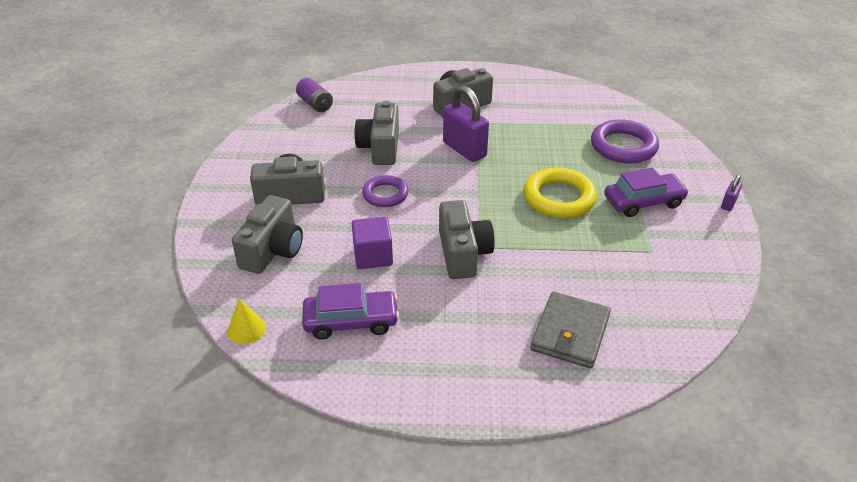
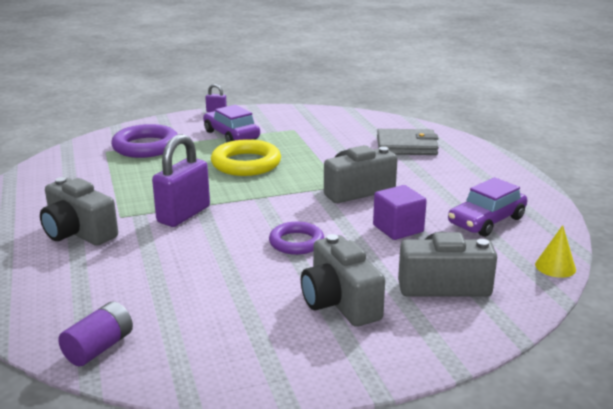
camera: 110 degrees left, 15 degrees down
purple car [302,283,399,340] -> purple car turned 105 degrees counterclockwise [448,177,527,237]
grey camera [354,101,399,165] -> none

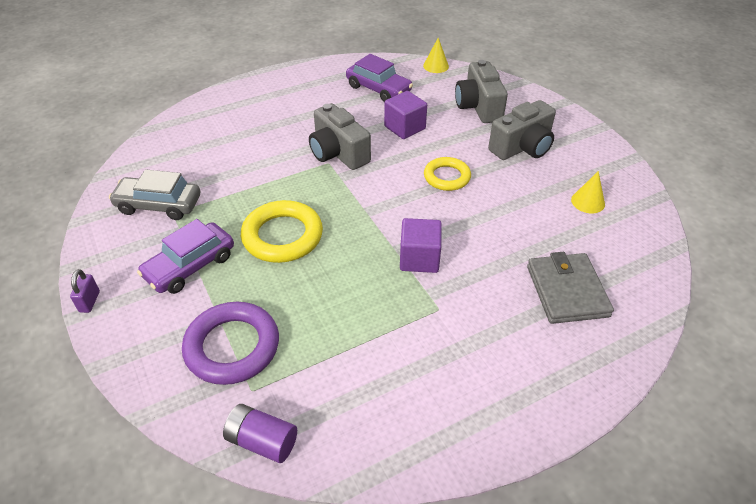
camera: 100 degrees left, 20 degrees up
grey camera [40,177,118,246] -> none
purple battery [58,301,133,367] -> purple battery moved to [223,404,297,463]
purple padlock [152,134,210,227] -> purple cube [400,218,442,273]
purple ring [269,222,324,255] -> yellow ring [424,157,471,191]
grey wallet [377,129,439,155] -> grey wallet moved to [527,252,614,324]
none -> grey car [109,169,200,220]
none -> yellow cone [571,171,605,213]

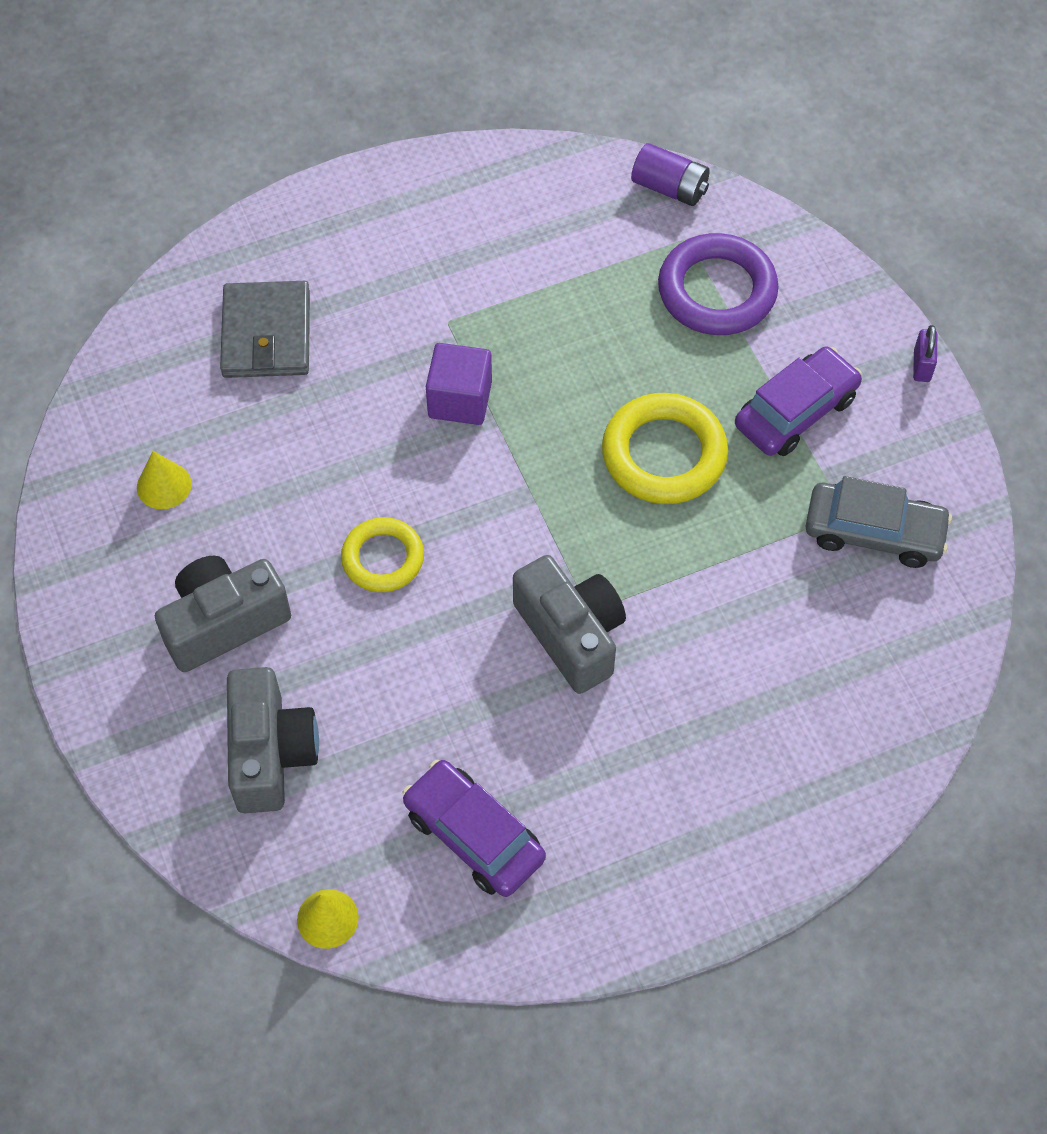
camera: 175 degrees left, 15 degrees up
purple cube [384,91,427,139] -> none

